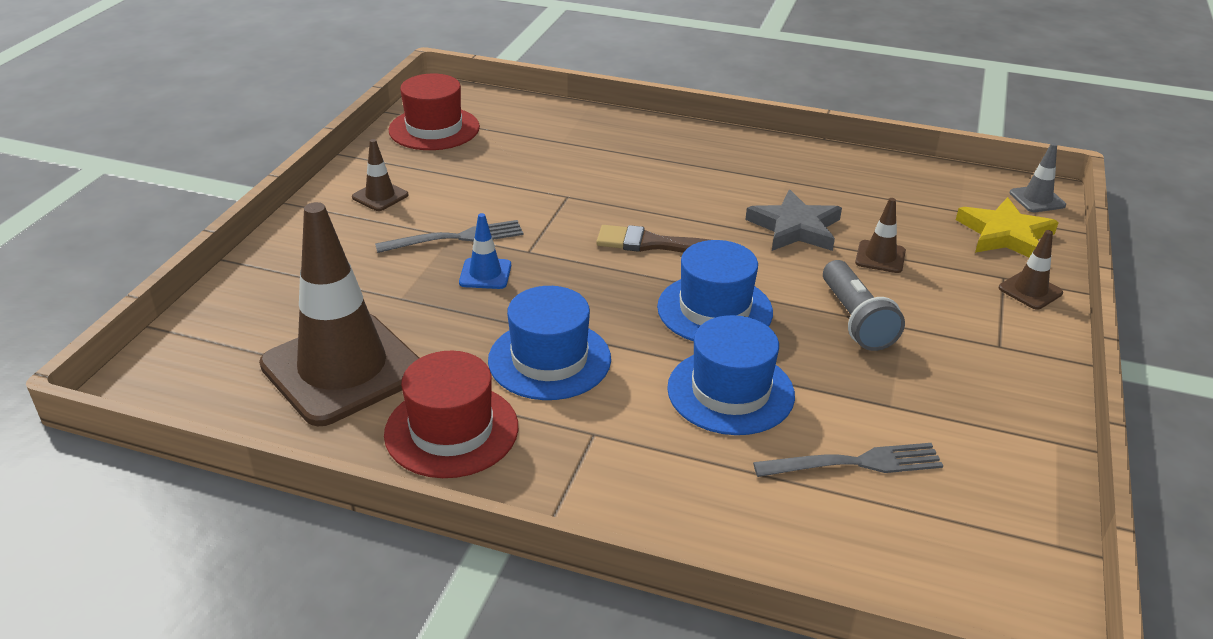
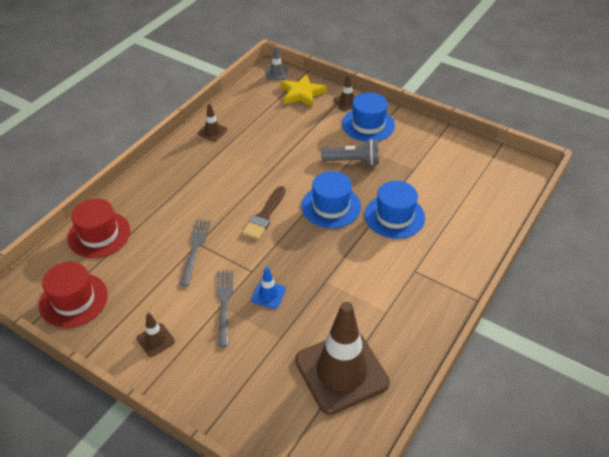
camera: 75 degrees left, 10 degrees up
red hat [384,351,518,478] -> red hat moved to [67,198,131,258]
blue hat [488,286,611,400] -> blue hat moved to [342,92,395,142]
grey star [745,190,842,251] -> none
grey fork [753,443,943,477] -> grey fork moved to [179,219,211,286]
brown traffic cone [855,198,906,273] -> brown traffic cone moved to [198,104,227,141]

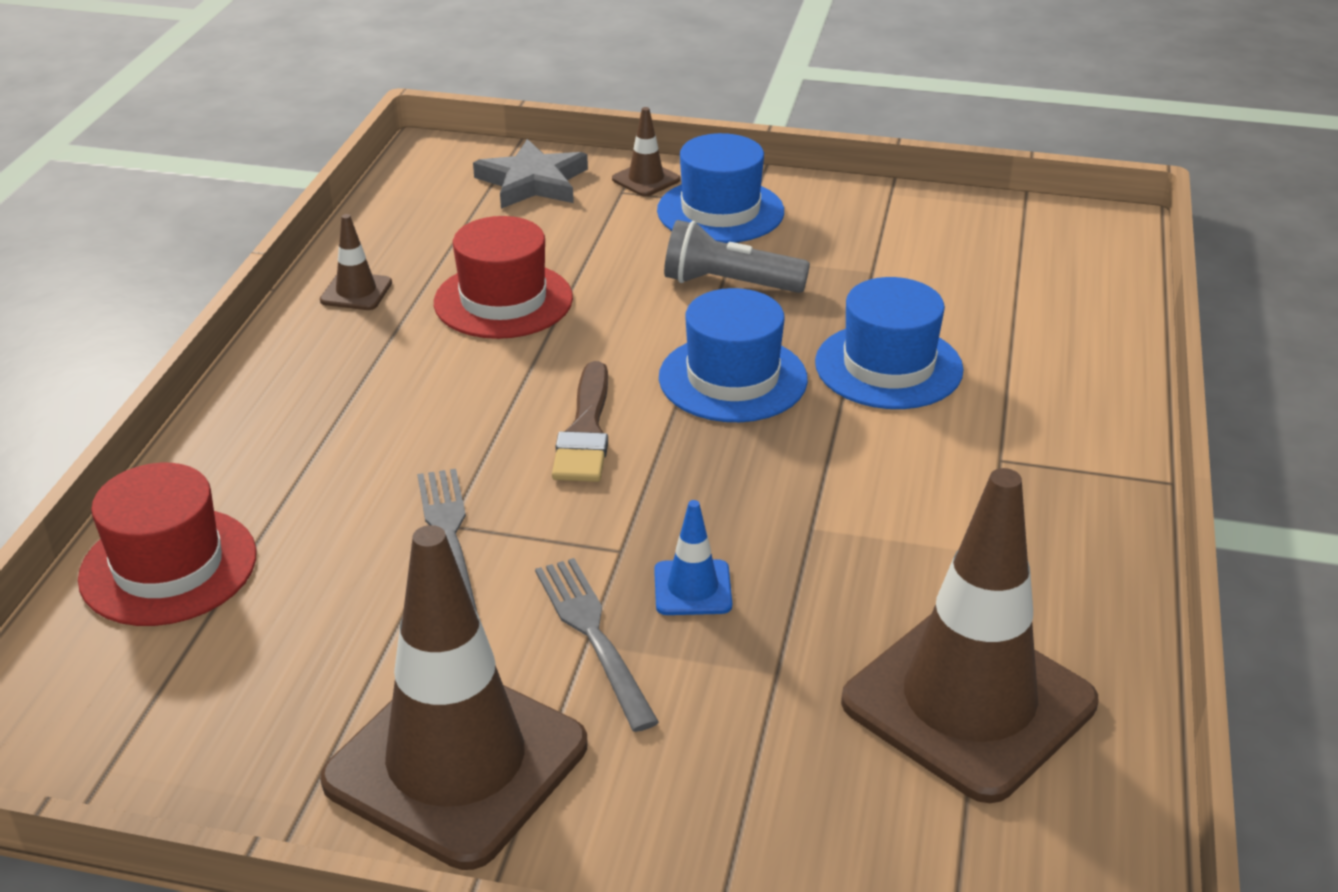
camera: 20 degrees left, 10 degrees down
red hat [39,262,108,328] -> red hat moved to [434,216,573,339]
brown traffic cone [136,313,175,357] -> brown traffic cone [320,525,587,870], size x2.41
grey traffic cone [266,47,287,80] -> none
yellow star [281,74,327,108] -> grey star [473,139,588,209]
grey flashlight [321,139,379,165] -> grey flashlight turned 150 degrees counterclockwise [664,220,810,293]

